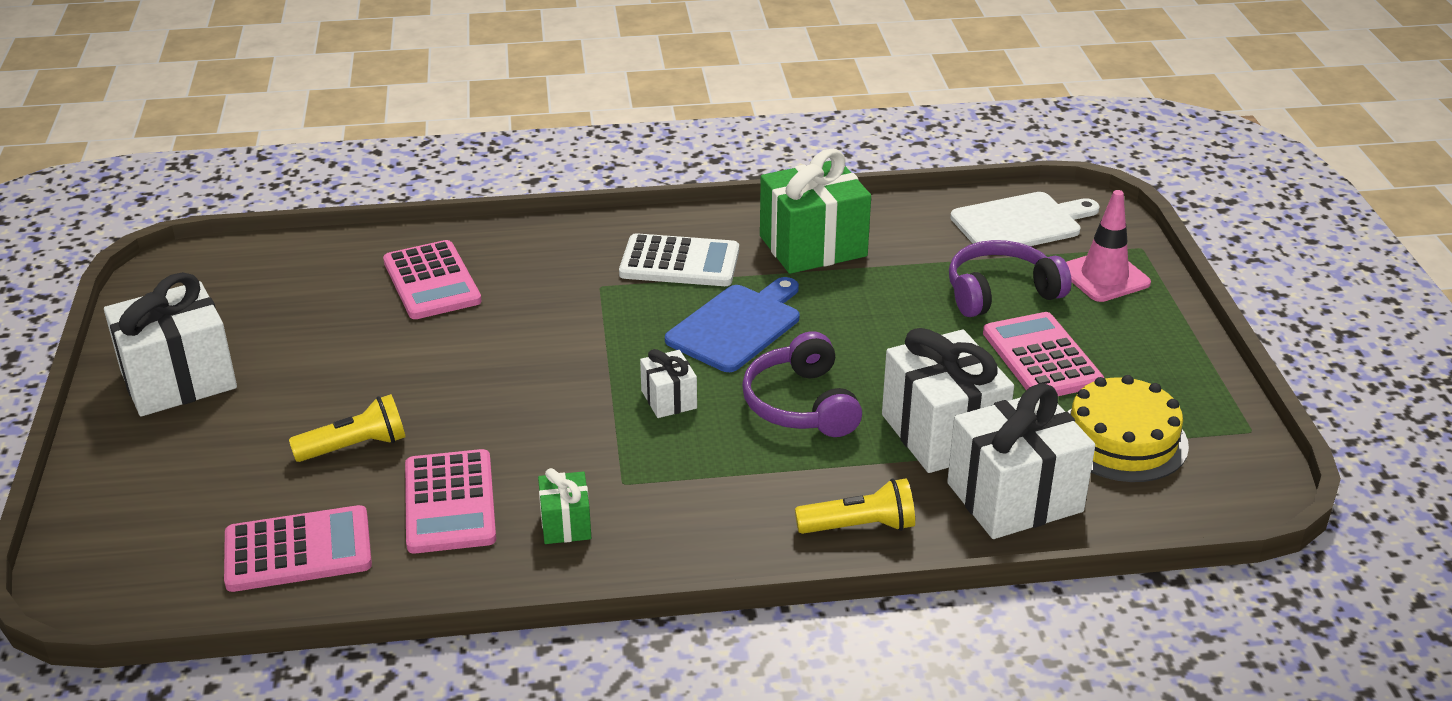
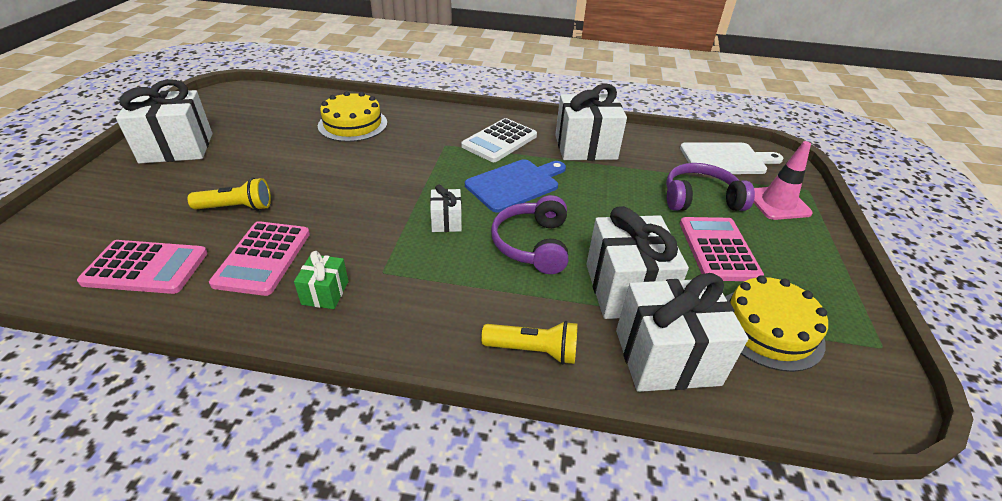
camera: 15 degrees right, 5 degrees up
pink calculator [383,240,482,319] -> yellow cake [318,91,387,142]
white calculator [619,233,739,286] -> white calculator turned 105 degrees clockwise [461,118,537,162]
green gift [760,149,871,274] -> white gift [555,83,627,160]

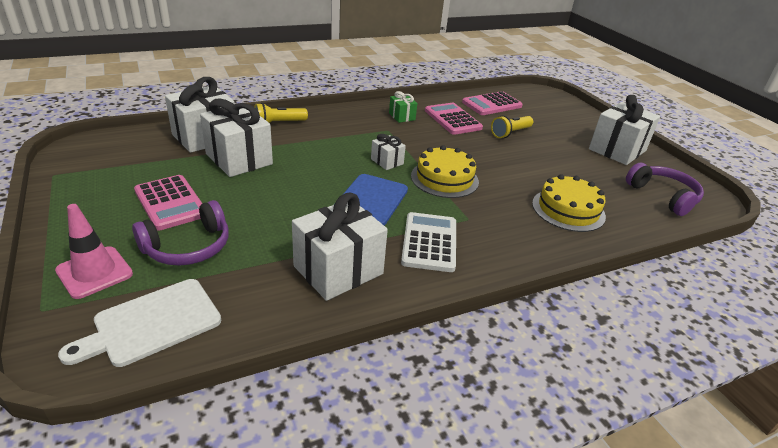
camera: 145 degrees right, 5 degrees down
purple headphones [491,195,568,274] -> purple headphones moved to [626,163,704,216]
yellow cake [725,275,828,372] -> yellow cake moved to [411,145,479,198]

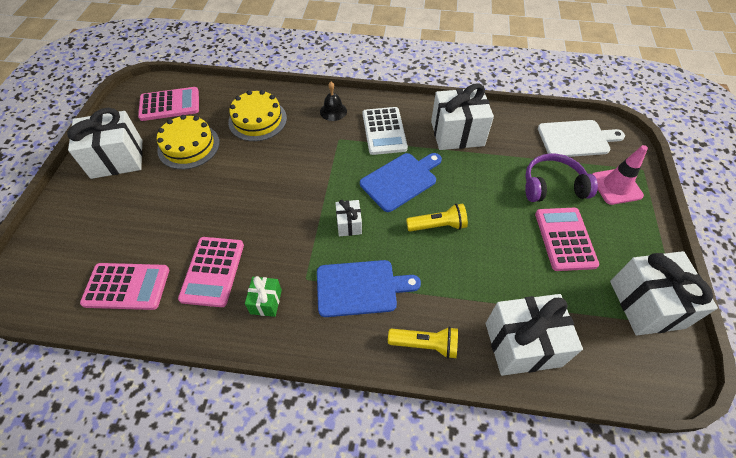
camera: 145 degrees left, 20 degrees up
white gift [200,99,273,177] -> white gift moved to [610,251,718,335]
white calculator [401,212,456,272] -> white calculator turned 45 degrees counterclockwise [363,107,408,155]
yellow cake [411,145,479,198] -> yellow cake moved to [157,115,220,169]
yellow flashlight [491,115,533,138] -> yellow flashlight moved to [406,203,468,231]
purple headphones [626,163,704,216] -> pink calculator [138,87,199,121]
none -> blue cutting board [317,260,421,317]
none -> black bell [320,82,347,121]

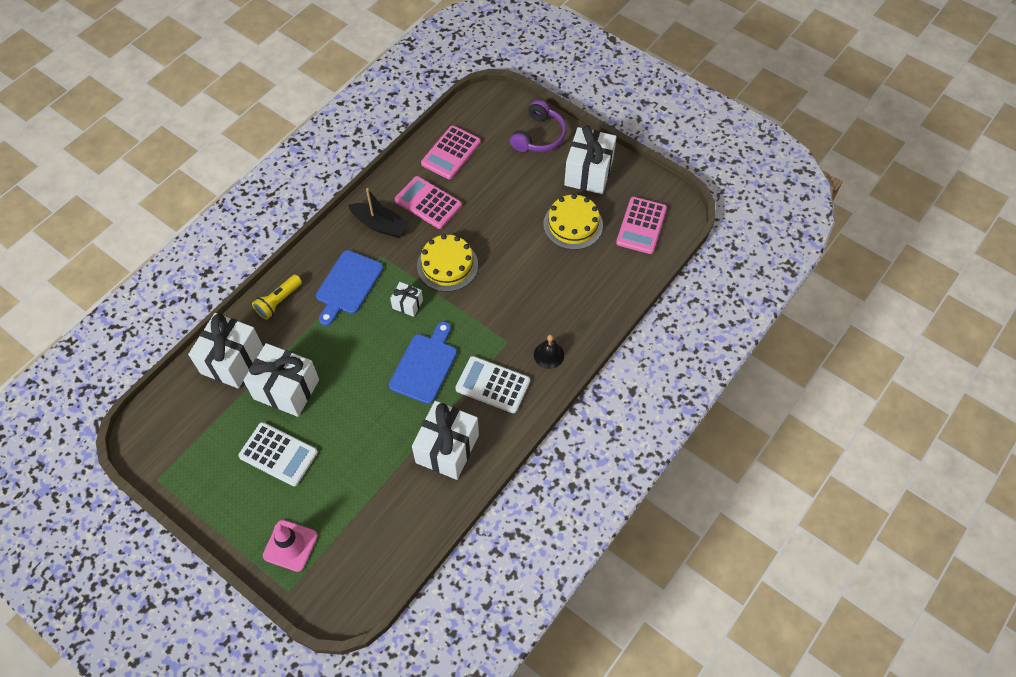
camera: 120 degrees right, 5 degrees up
yellow cake [228,90,287,141] -> yellow cake moved to [417,234,478,292]
green gift [245,276,282,317] -> black boat [348,188,409,238]
blue cutting board [360,153,442,212] -> blue cutting board turned 150 degrees counterclockwise [389,321,457,404]
yellow flashlight [406,203,468,231] -> none
purple headphones [525,153,598,202] -> purple headphones moved to [510,100,566,152]
pink calculator [535,208,599,271] -> white calculator [238,422,318,486]
white cutting board [538,120,625,157] -> none
white gift [610,251,718,335] -> white gift moved to [243,343,319,417]

